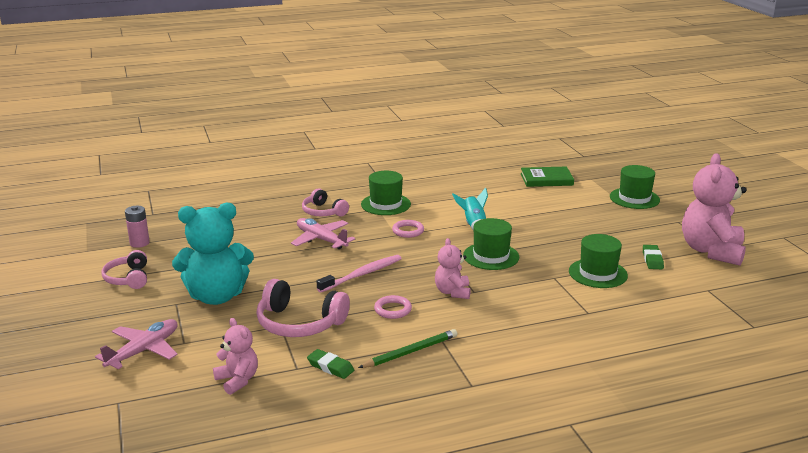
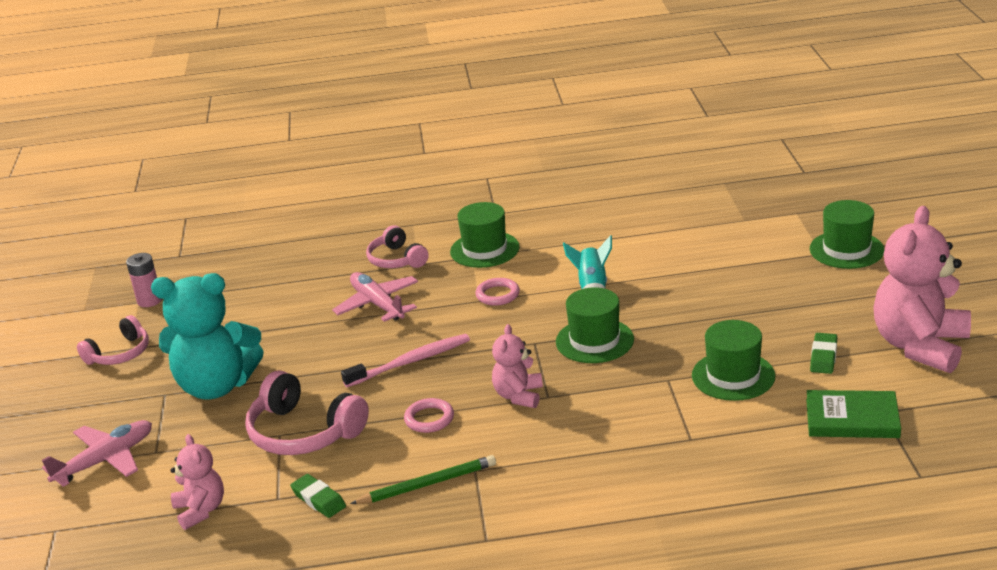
camera: 15 degrees right, 5 degrees up
pink headphones [101,250,147,289] -> pink headphones turned 135 degrees counterclockwise [77,315,149,365]
green book [521,167,574,187] -> green book moved to [806,390,901,438]

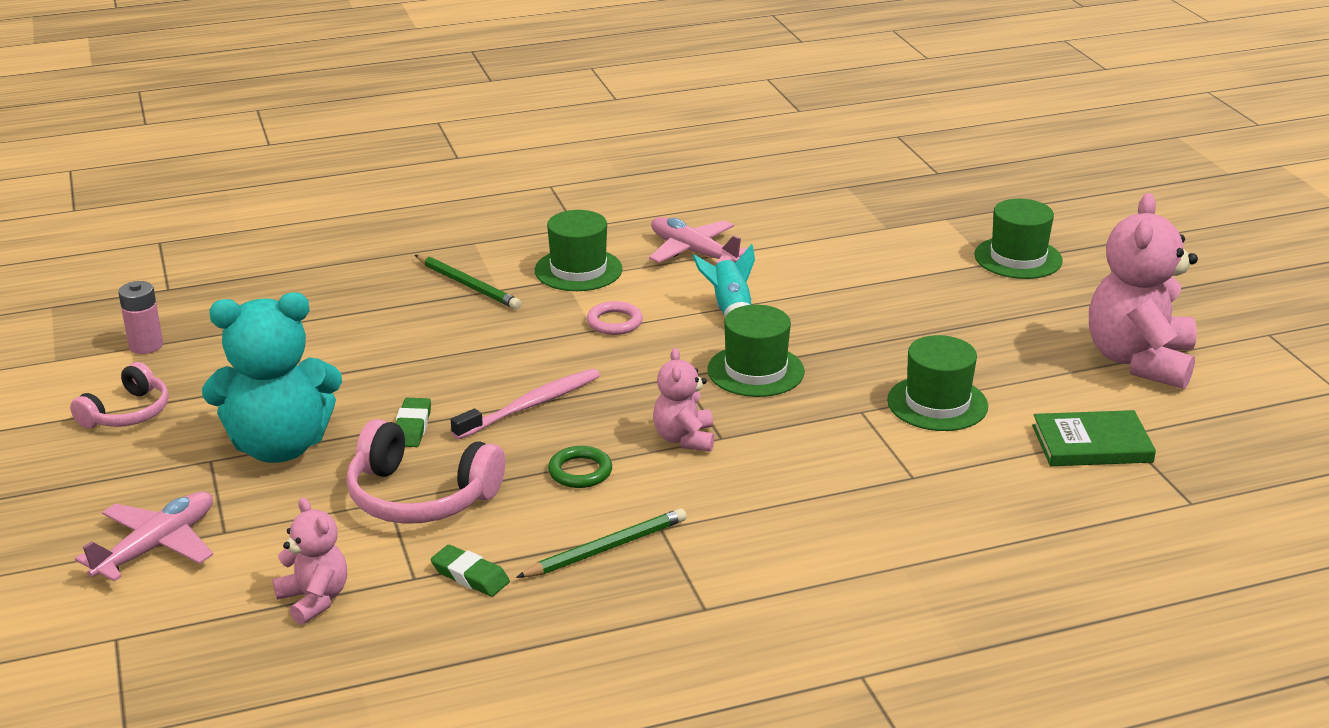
camera: 15 degrees left, 0 degrees up
pink plane [332,272,418,322] -> pink plane moved to [649,217,747,264]
pink headphones [366,225,429,268] -> green pencil [415,255,521,309]
pink ring [404,398,454,433] -> green ring [548,446,612,488]
green eraser [810,333,837,374] -> green eraser moved to [396,398,431,447]

